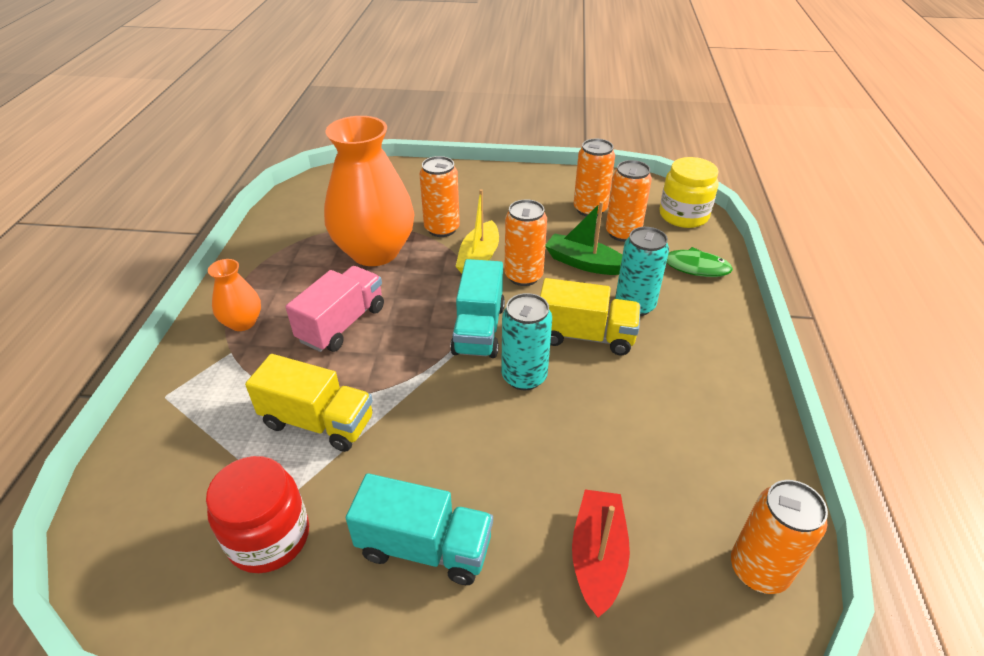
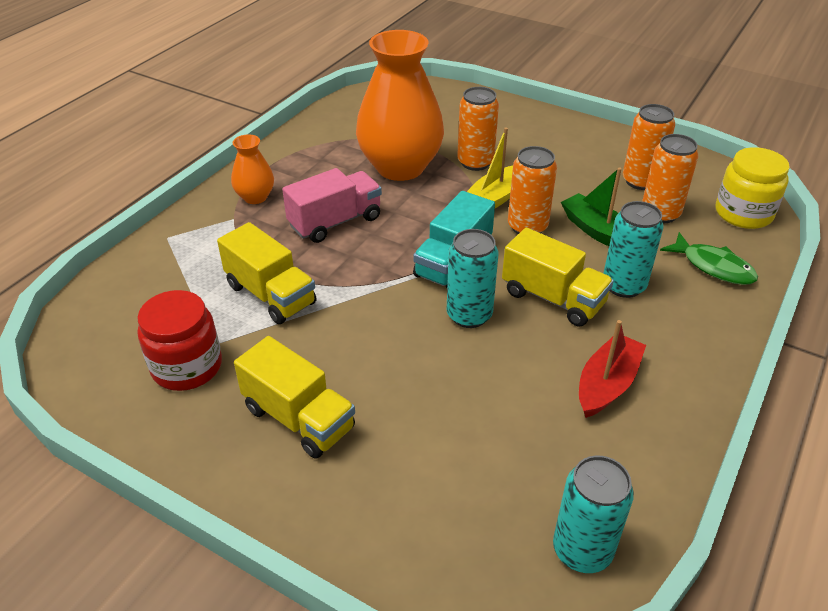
camera: 25 degrees right, 0 degrees up
turquoise truck [346,473,493,585] -> yellow truck [234,336,355,459]
red boat [572,490,630,618] -> red boat moved to [579,320,646,418]
orange can [731,480,828,594] -> turquoise can [553,456,634,573]

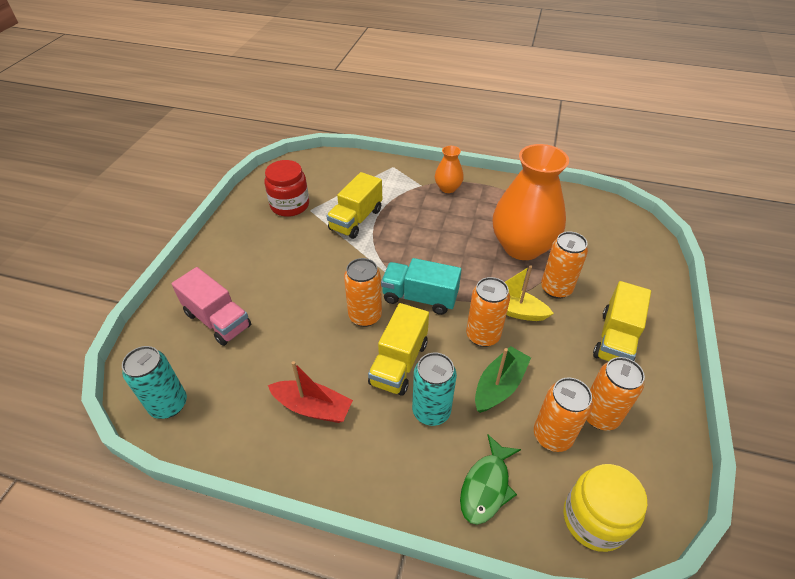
camera: 75 degrees right, 5 degrees up
yellow truck [234,336,355,459] -> yellow truck moved to [593,281,651,362]
pink truck [282,168,382,243] -> pink truck moved to [171,267,251,346]
turquoise can [447,229,499,328] -> orange can [344,258,382,327]

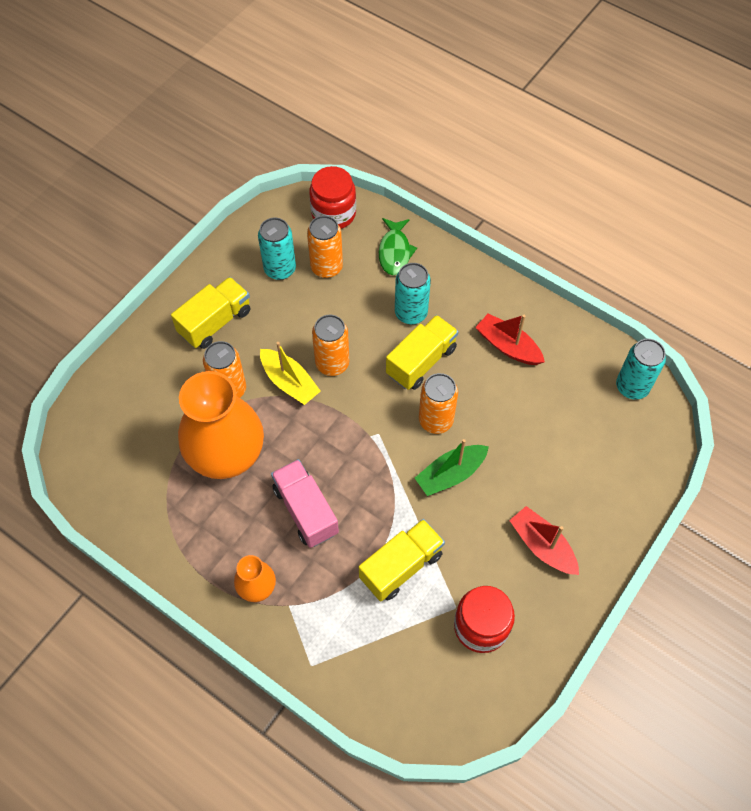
camera: 160 degrees left, 15 degrees up
pink truck [171,267,251,346] -> pink truck moved to [271,459,339,548]
turquoise truck [381,258,461,315] -> none
green fish [460,434,521,525] -> green fish turned 135 degrees clockwise [379,218,417,275]
green boat [475,346,531,413] -> green boat moved to [415,439,489,496]
yellow jar [563,464,648,552] -> red jar [309,166,356,229]
orange can [587,357,645,431] -> turquoise can [258,217,296,280]
none -> red boat [509,506,579,575]

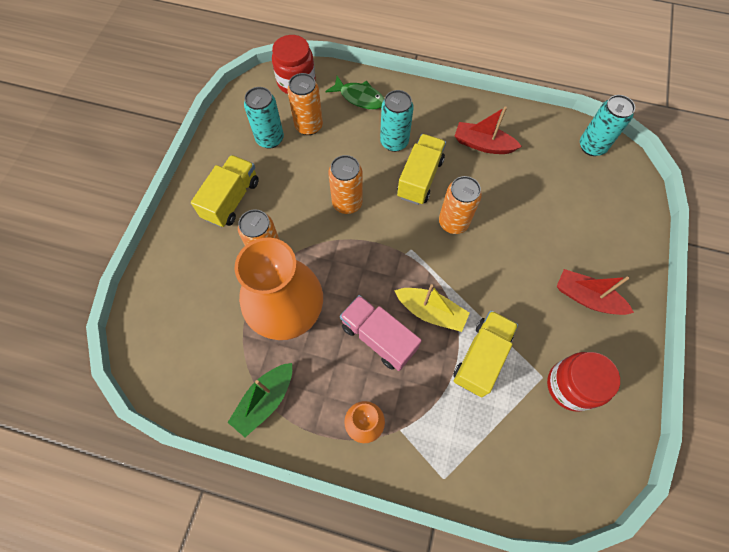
camera: 20 degrees left, 5 degrees up
yellow boat [260,342,321,405] -> yellow boat moved to [394,284,470,332]
green fish [379,218,417,275] -> green fish turned 45 degrees counterclockwise [325,76,384,110]
green boat [415,439,489,496] -> green boat moved to [227,363,292,437]

